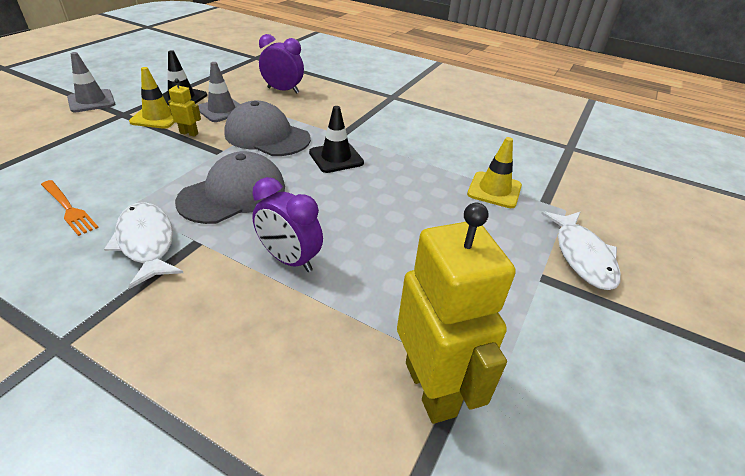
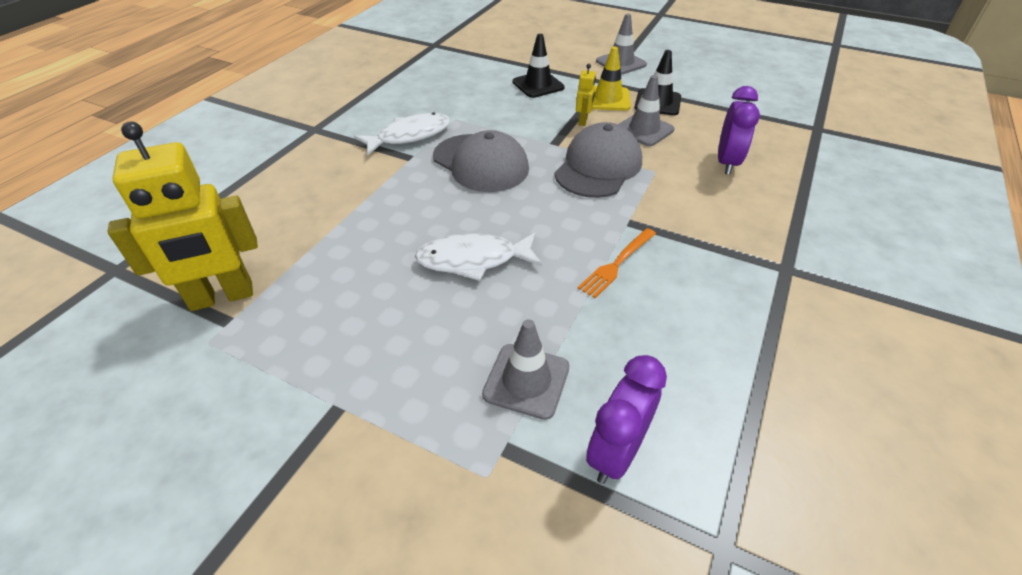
camera: 90 degrees right, 5 degrees up
orange fork [41,180,99,236] -> orange fork moved to [578,228,656,298]
purple clock [252,177,323,272] -> purple clock moved to [586,355,667,484]
black traffic cone [309,106,364,173] -> black traffic cone moved to [513,34,565,98]
yellow traffic cone [467,137,522,208] -> grey traffic cone [482,319,570,420]
white fish [541,211,621,290] -> white fish moved to [415,233,542,281]

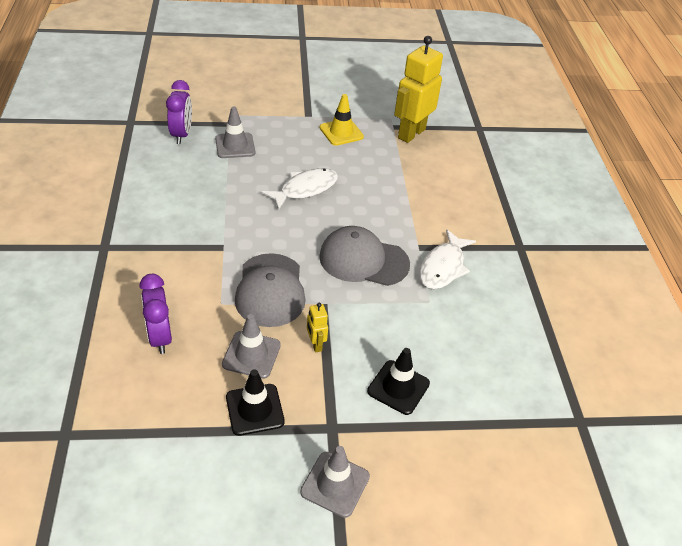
camera: 145 degrees right, 0 degrees up
orange fork [578,228,656,298] -> none
yellow traffic cone [592,47,631,111] -> yellow traffic cone moved to [319,94,364,146]

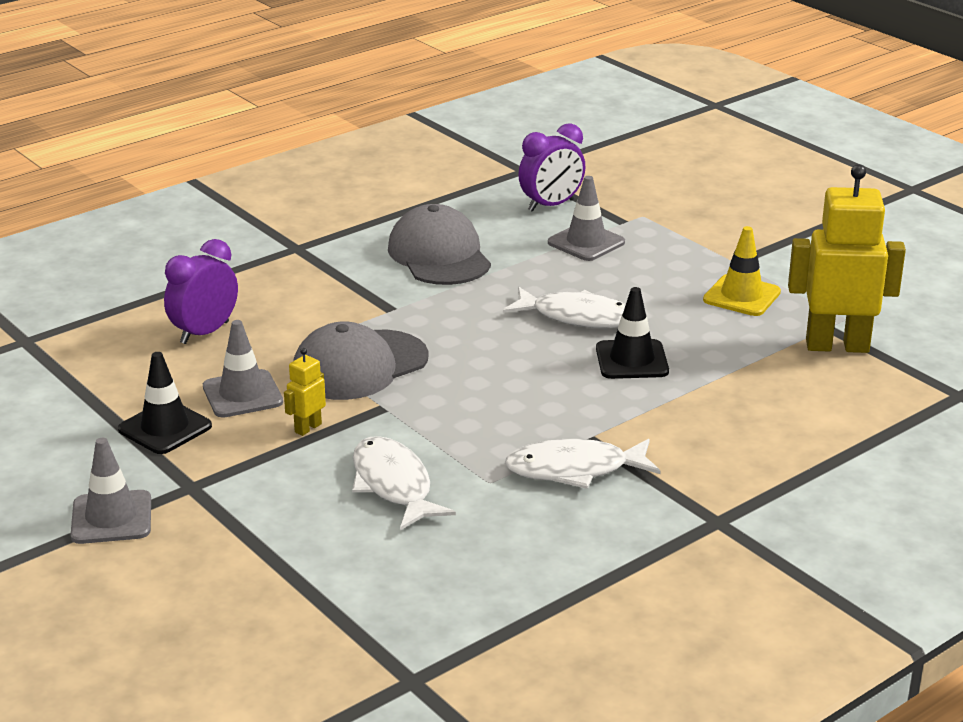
camera: 60 degrees right, 15 degrees down
grey cap [319,226,410,286] -> grey cap moved to [388,204,491,285]
black traffic cone [367,348,430,415] -> black traffic cone moved to [596,287,669,379]
none -> white fish [352,436,456,530]

